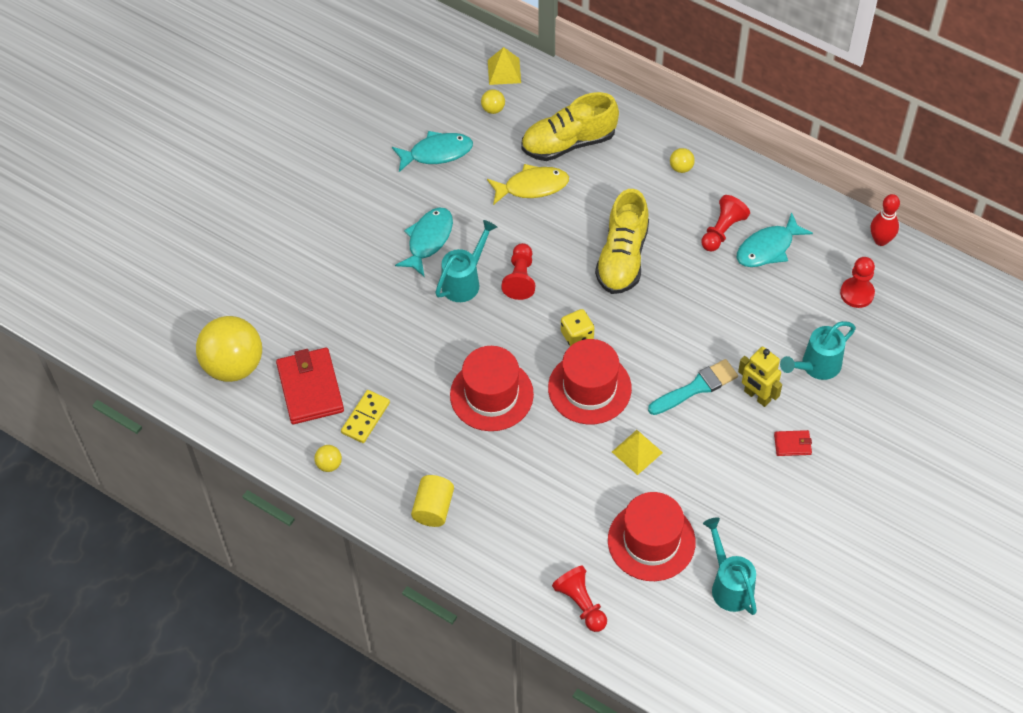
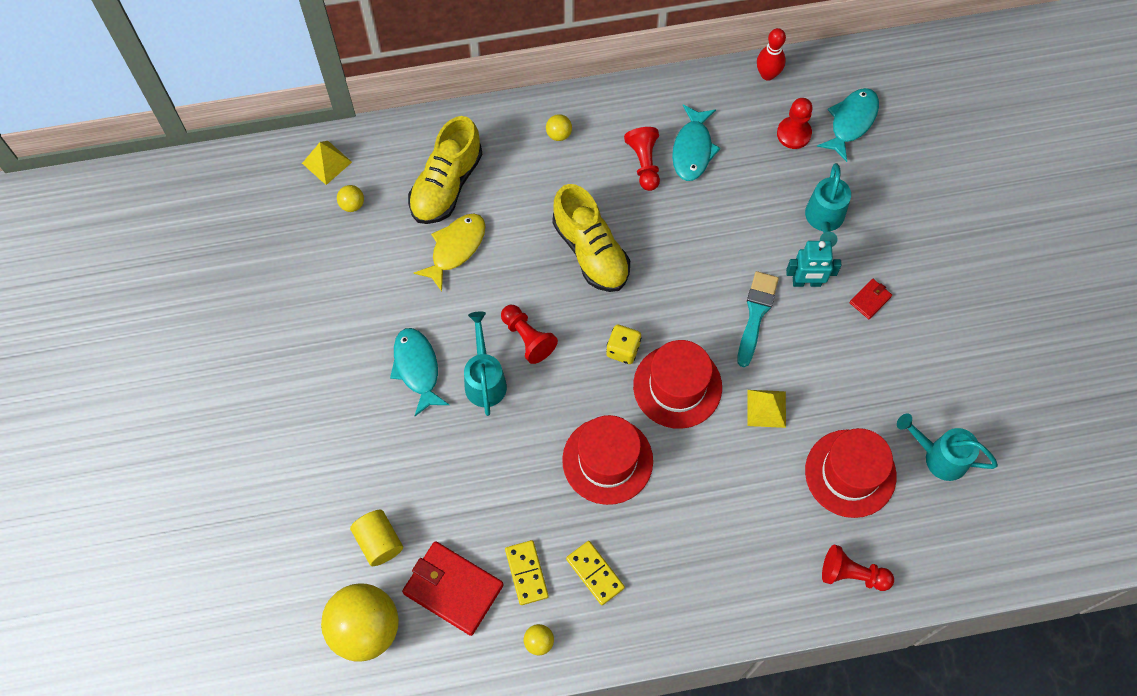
camera: 45 degrees left, 10 degrees up
turquoise fish [392,131,473,172] -> turquoise fish moved to [817,88,879,162]
yellow cylinder [411,475,454,527] -> yellow cylinder moved to [350,510,403,566]
yellow robot [738,347,782,407] -> turquoise robot [786,241,842,287]
none -> yellow domino [566,541,625,605]

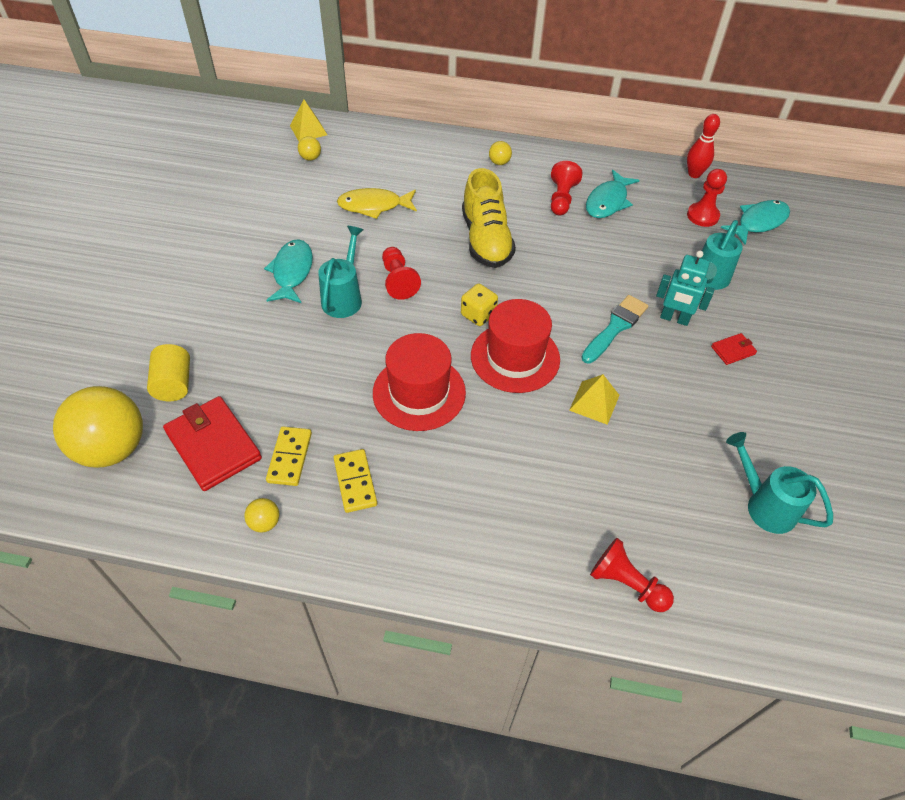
camera: 20 degrees right, 15 degrees down
yellow shoe [408,116,482,224] -> none
yellow fish [414,214,485,291] -> yellow fish turned 150 degrees counterclockwise [337,188,417,219]
red hat [805,428,897,518] -> none

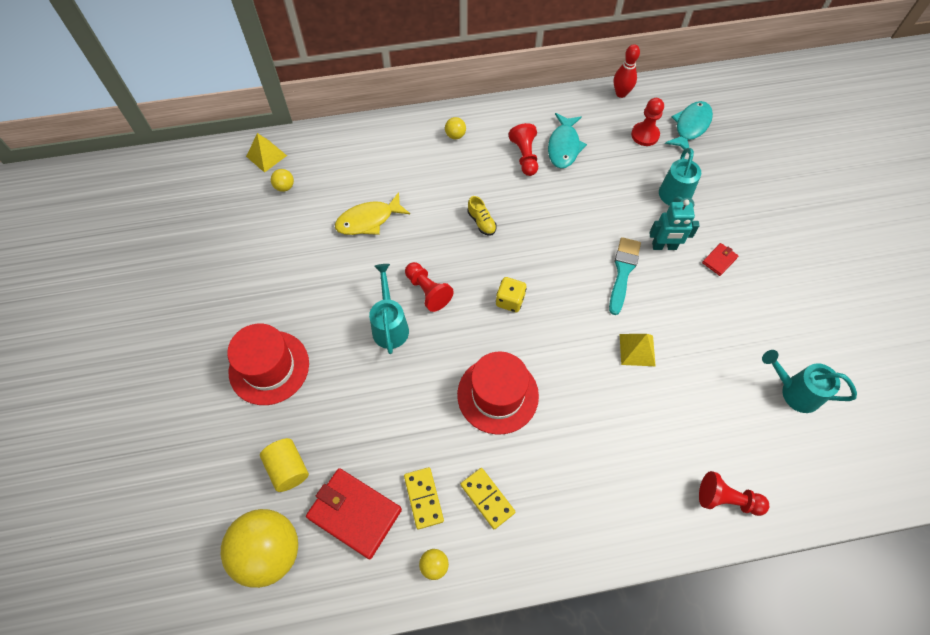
camera: 20 degrees left, 10 degrees up
turquoise fish [264,239,313,303] -> none
yellow shoe [462,168,516,268] -> yellow shoe [467,196,497,236], size x0.45
red hat [471,299,560,393] -> red hat moved to [227,323,309,405]

